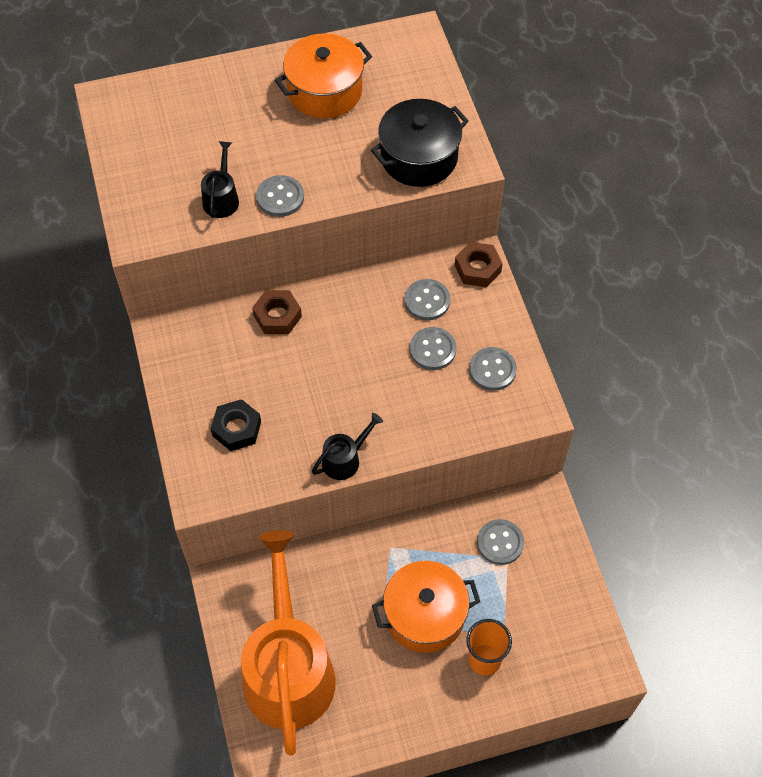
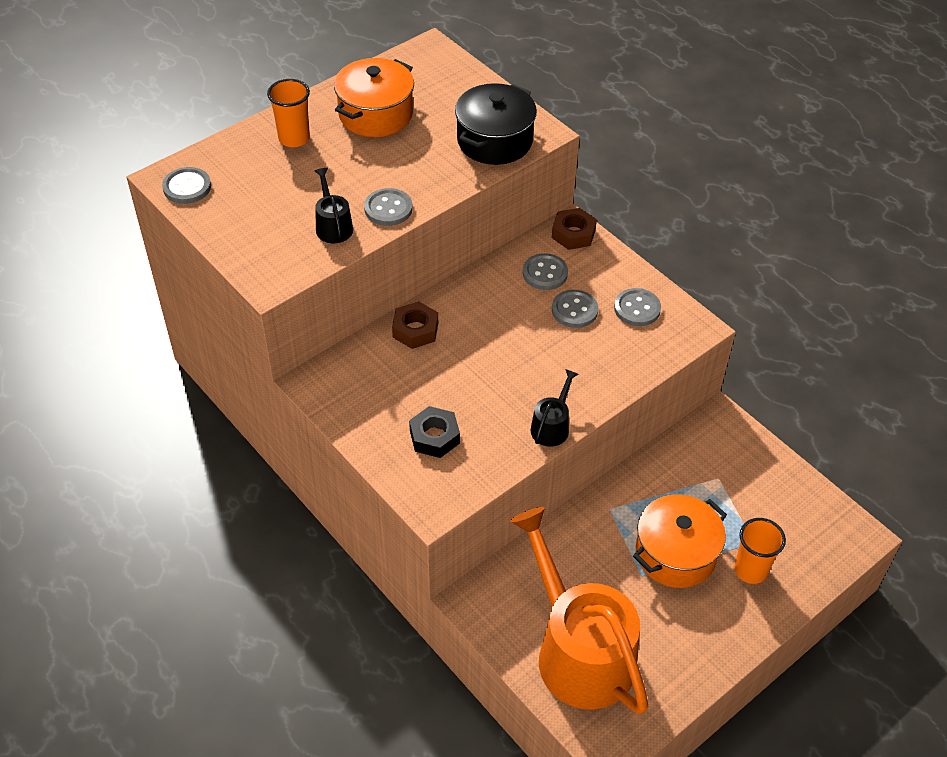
camera: 25 degrees left, 10 degrees down
grey button [477,519,524,565] -> grey button moved to [162,167,211,204]
none -> orange cup [267,79,310,147]

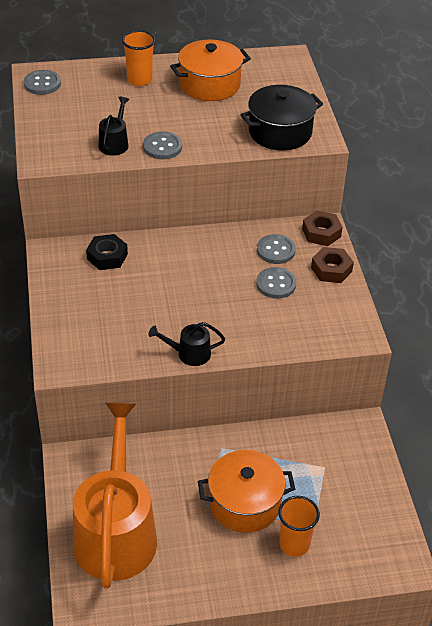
camera: 30 degrees right, 5 degrees down
brown nut [392,301,438,349] -> brown nut moved to [311,247,354,283]
black nut [409,406,460,458] -> black nut moved to [86,234,128,270]
black watering can [531,369,578,447] -> black watering can turned 150 degrees counterclockwise [148,322,225,366]
grey button [614,288,661,326] -> none

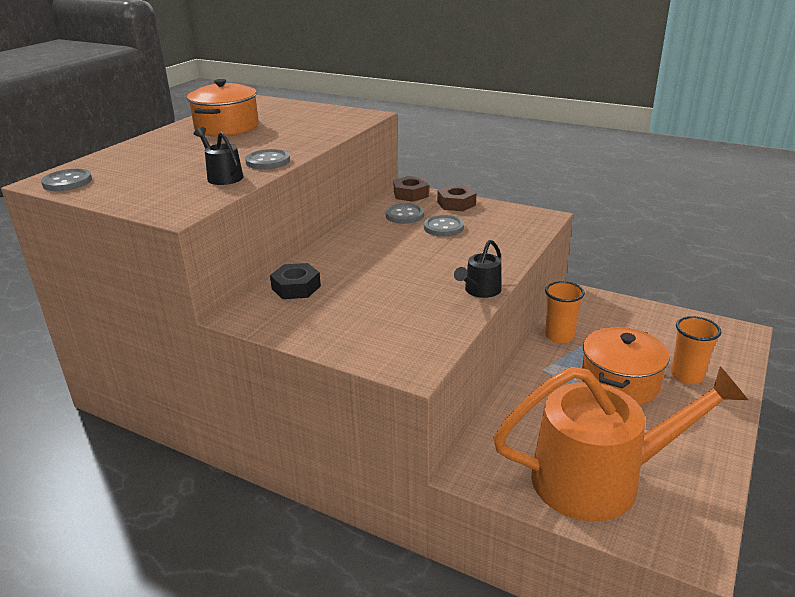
camera: 50 degrees left, 15 degrees down
orange watering can [73,403,157,589] -> orange watering can turned 135 degrees clockwise [493,366,748,521]
orange cup [122,30,155,86] -> orange cup moved to [545,281,585,344]
black pot [241,85,323,151] -> none

